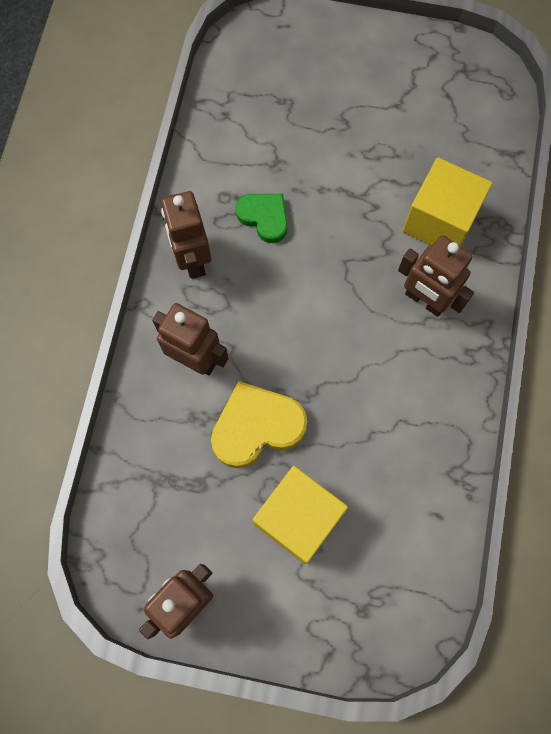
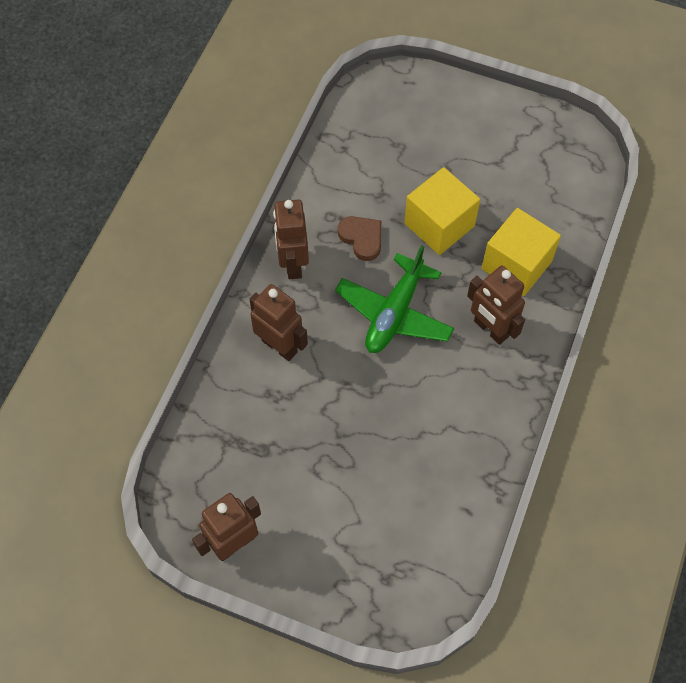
camera: 10 degrees right, 10 degrees down
yellow heart [211,381,307,468] -> none
green heart [235,194,288,243] -> brown heart [338,216,381,261]
yellow cube [253,466,348,564] -> yellow cube moved to [404,167,480,255]
none -> green plane [335,245,454,353]

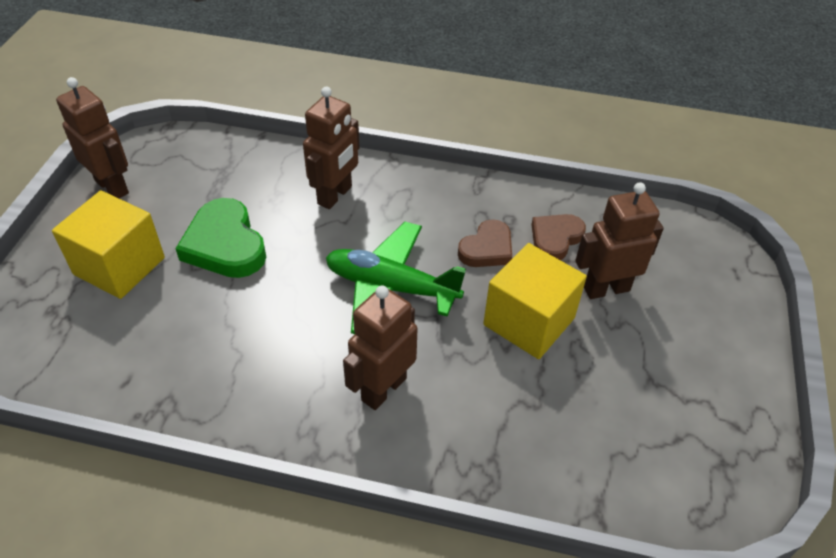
camera: 80 degrees right, 15 degrees down
brown robot [273,199,309,279] -> brown robot moved to [575,183,664,299]
yellow cube [482,208,561,296] -> yellow cube moved to [52,190,165,299]
none -> green heart [175,198,266,278]
none -> brown heart [531,214,586,260]

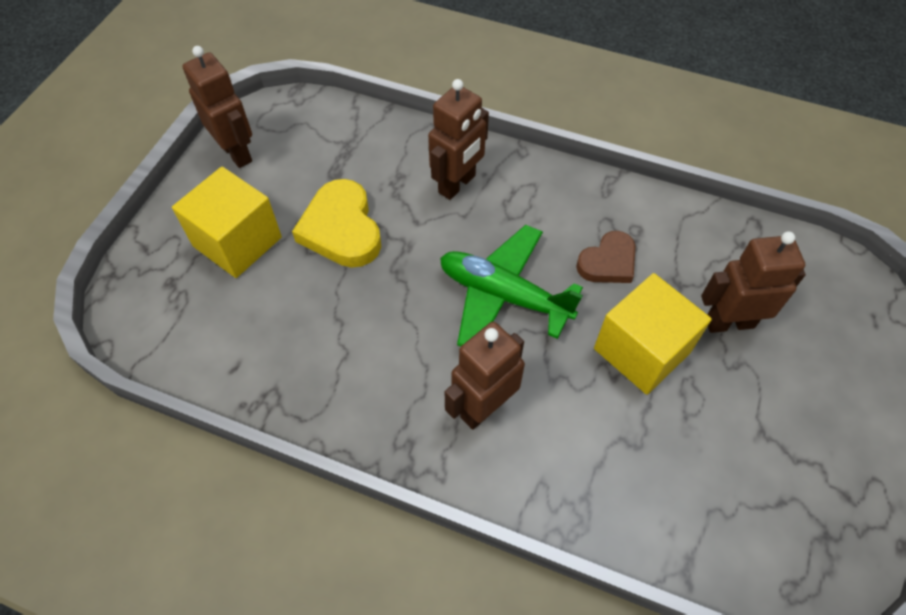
camera: 10 degrees right, 10 degrees up
green heart [175,198,266,278] -> yellow heart [292,179,381,268]
brown heart [531,214,586,260] -> none

